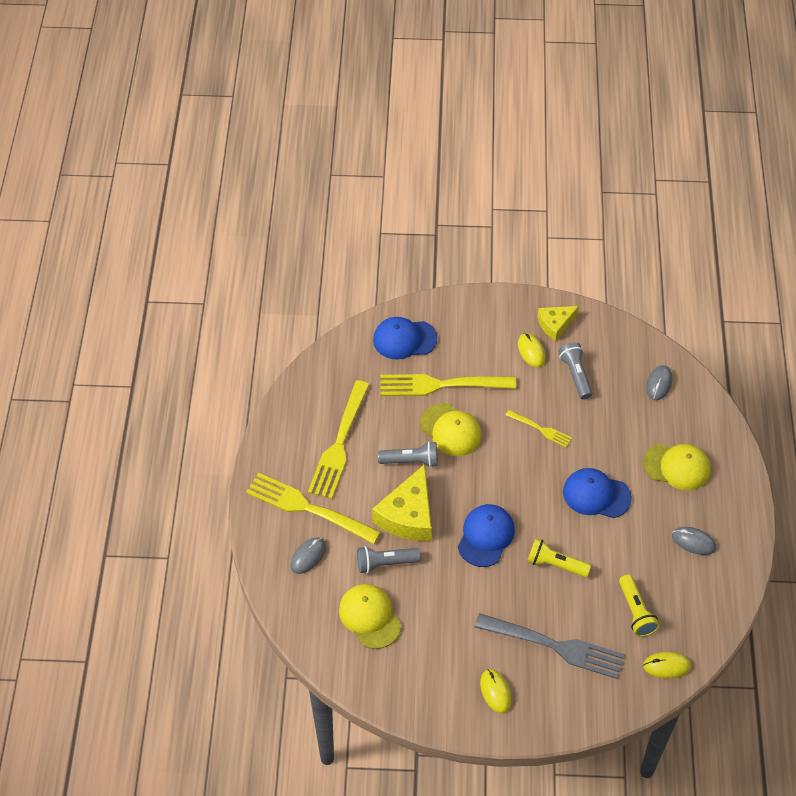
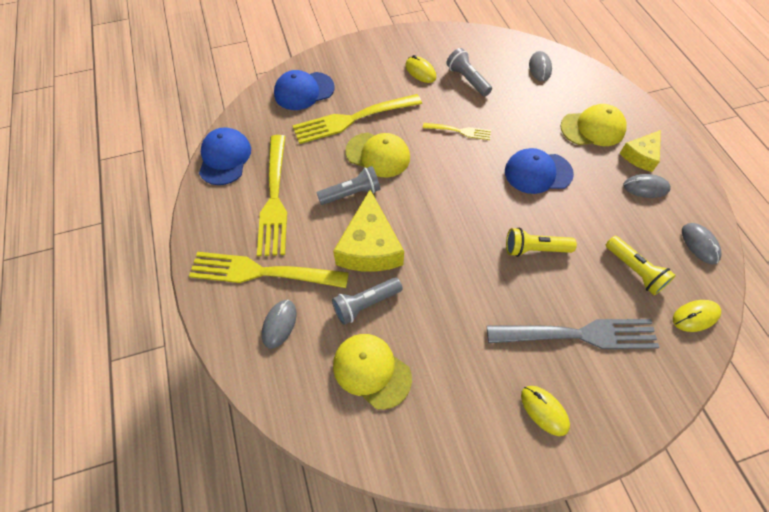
camera: 20 degrees left, 5 degrees up
blue cap [458,504,515,567] -> blue cap moved to [199,127,251,185]
yellow cheese [537,306,579,341] -> yellow cheese moved to [619,130,661,172]
none -> grey mouse [682,223,721,264]

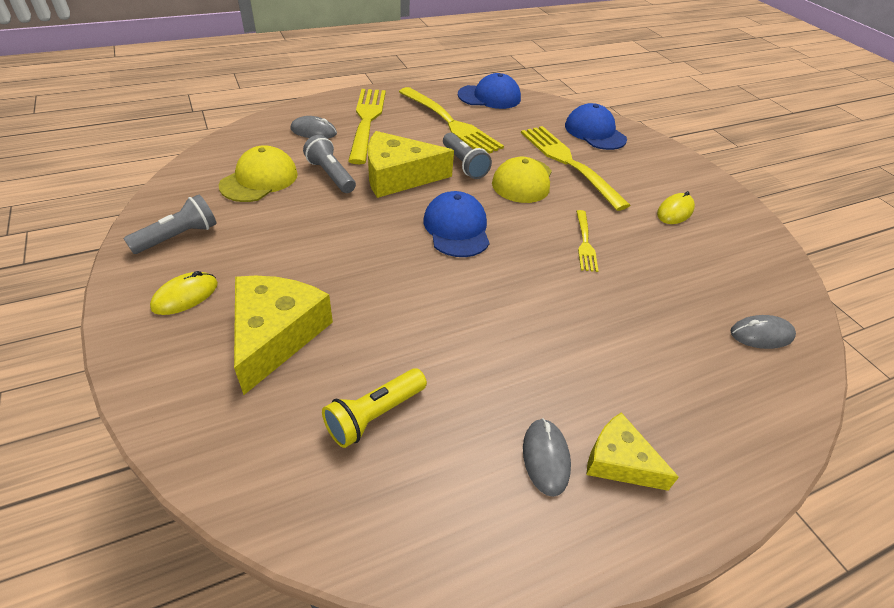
camera: 80 degrees right, 15 degrees down
yellow fork [257,135,287,256] -> yellow fork turned 120 degrees counterclockwise [399,87,504,154]
grey flashlight [446,48,492,96] -> grey flashlight moved to [124,195,217,254]
grey fork [487,319,659,349] -> yellow cheese [234,276,333,395]
blue cap [505,148,574,194] -> blue cap moved to [423,191,490,257]
yellow flashlight [506,228,577,257] -> none
yellow cap [560,104,627,146] -> none
yellow mouse [673,300,721,332] -> none
grey mouse [682,223,721,264] -> none

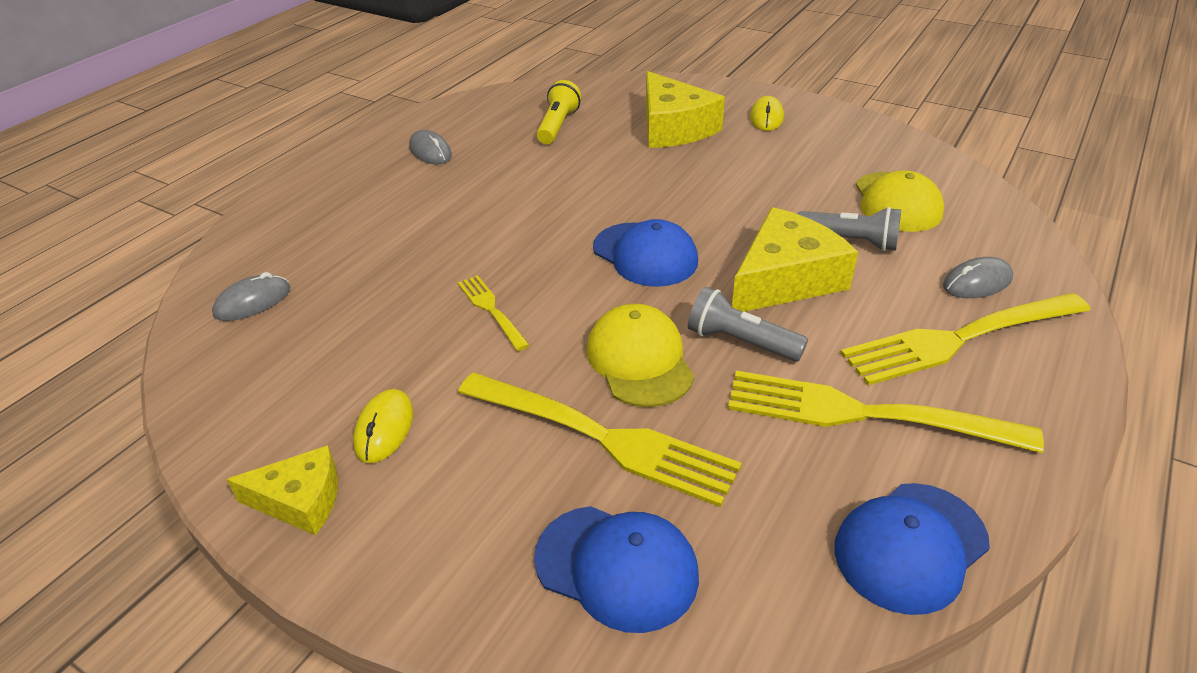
camera: 150 degrees right, 5 degrees down
grey flashlight [124,195,217,254] -> none
yellow fork [348,89,386,164] -> yellow fork turned 105 degrees clockwise [840,293,1090,385]
yellow cheese [586,412,679,491] -> yellow cheese moved to [226,445,338,535]

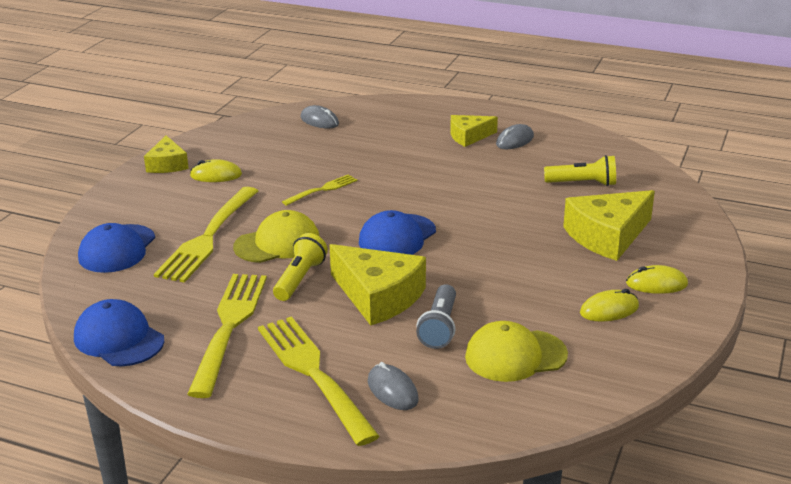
camera: 80 degrees right, 10 degrees down
grey flashlight [688,287,808,361] -> yellow flashlight [273,233,328,301]
none -> yellow cheese [450,115,498,147]
none -> yellow mouse [580,289,639,321]

